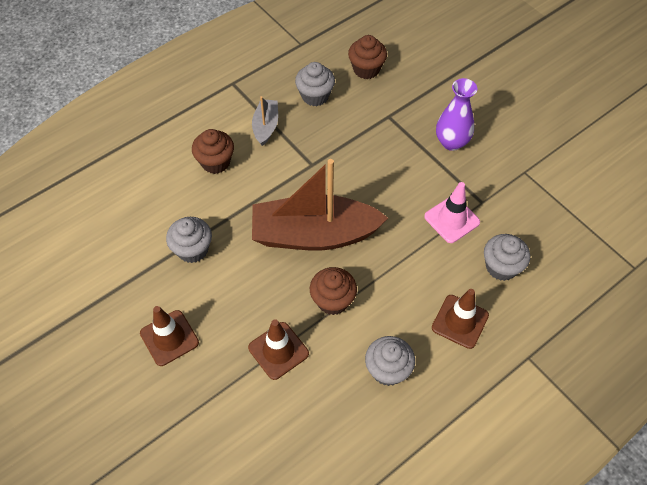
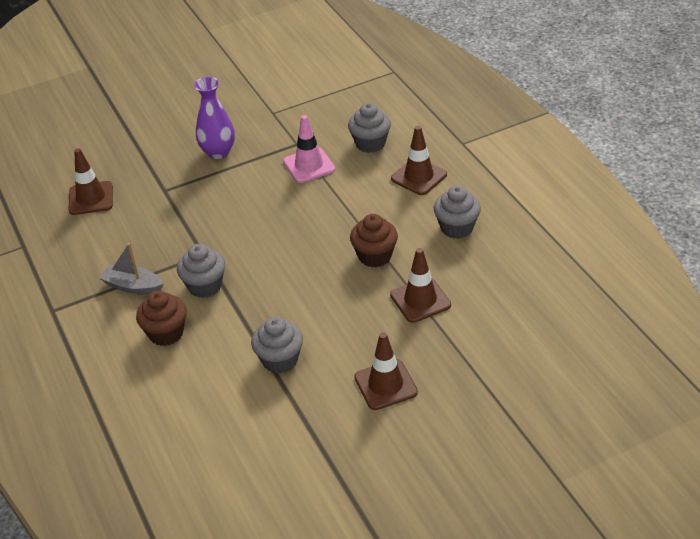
camera: 75 degrees left, 15 degrees down
brown boat [252,159,388,250] -> none
grey cupcake [295,62,335,106] -> grey cupcake moved to [177,244,225,298]
brown cupcake [348,35,387,79] -> brown traffic cone [68,148,113,215]

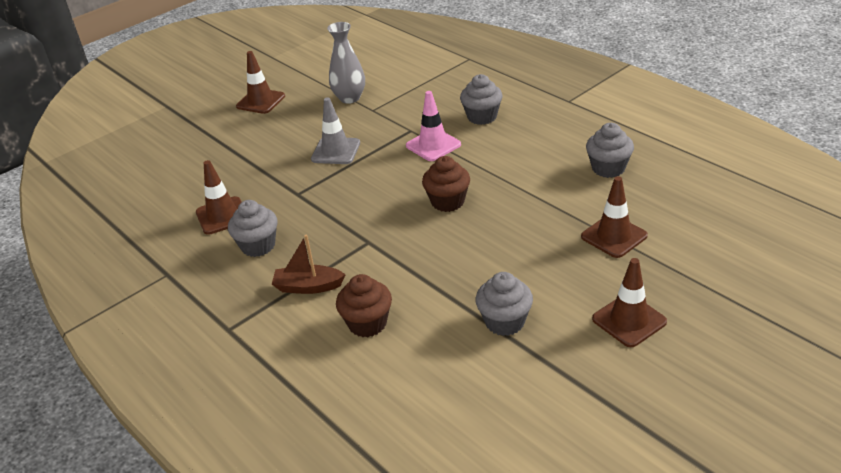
camera: 15 degrees left, 5 degrees down
grey boat [100,243,164,294] -> brown boat [272,235,346,294]
grey cupcake [177,244,225,298] -> grey cupcake moved to [228,200,278,257]
purple vase [194,77,235,159] -> grey traffic cone [311,97,360,164]
brown cupcake [350,214,398,267] -> brown cupcake moved to [422,156,470,212]
brown traffic cone [391,126,447,195] -> brown traffic cone moved to [236,51,285,114]
none -> grey vase [327,22,365,104]

